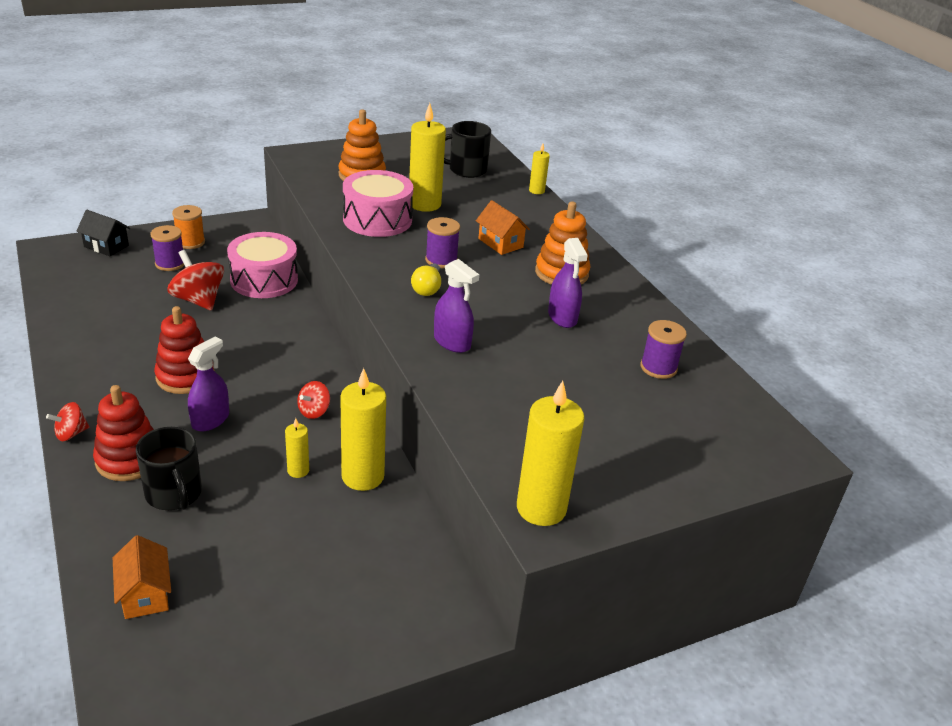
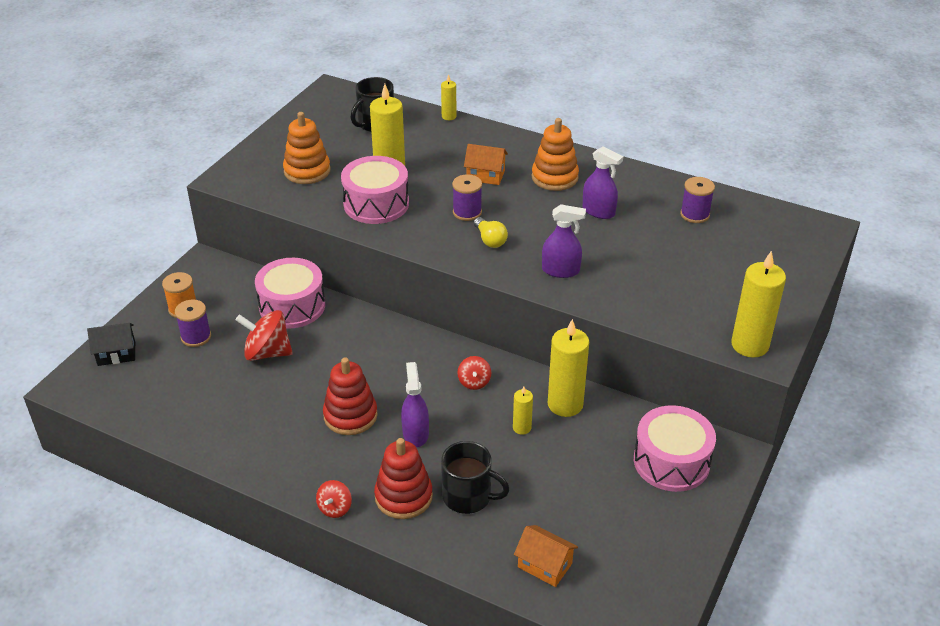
camera: 35 degrees left, 5 degrees up
none -> pink drum [634,405,716,492]

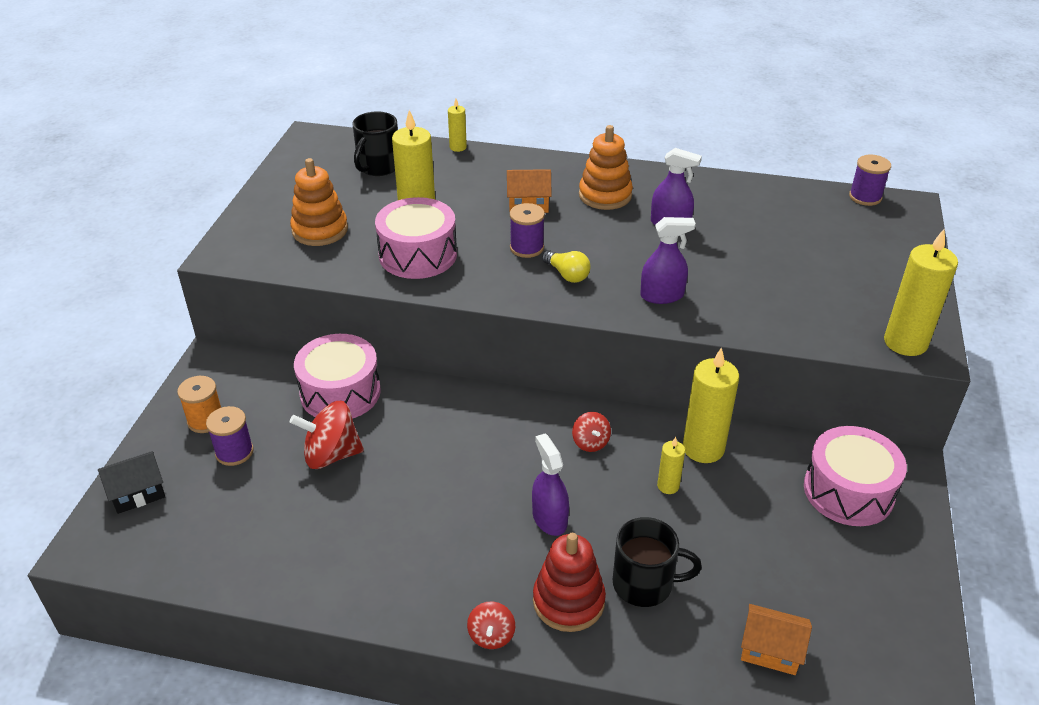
camera: 15 degrees left, 0 degrees up
red stacking toy [323,357,378,435] -> none
purple spool [680,177,715,223] -> purple spool moved to [849,155,891,206]

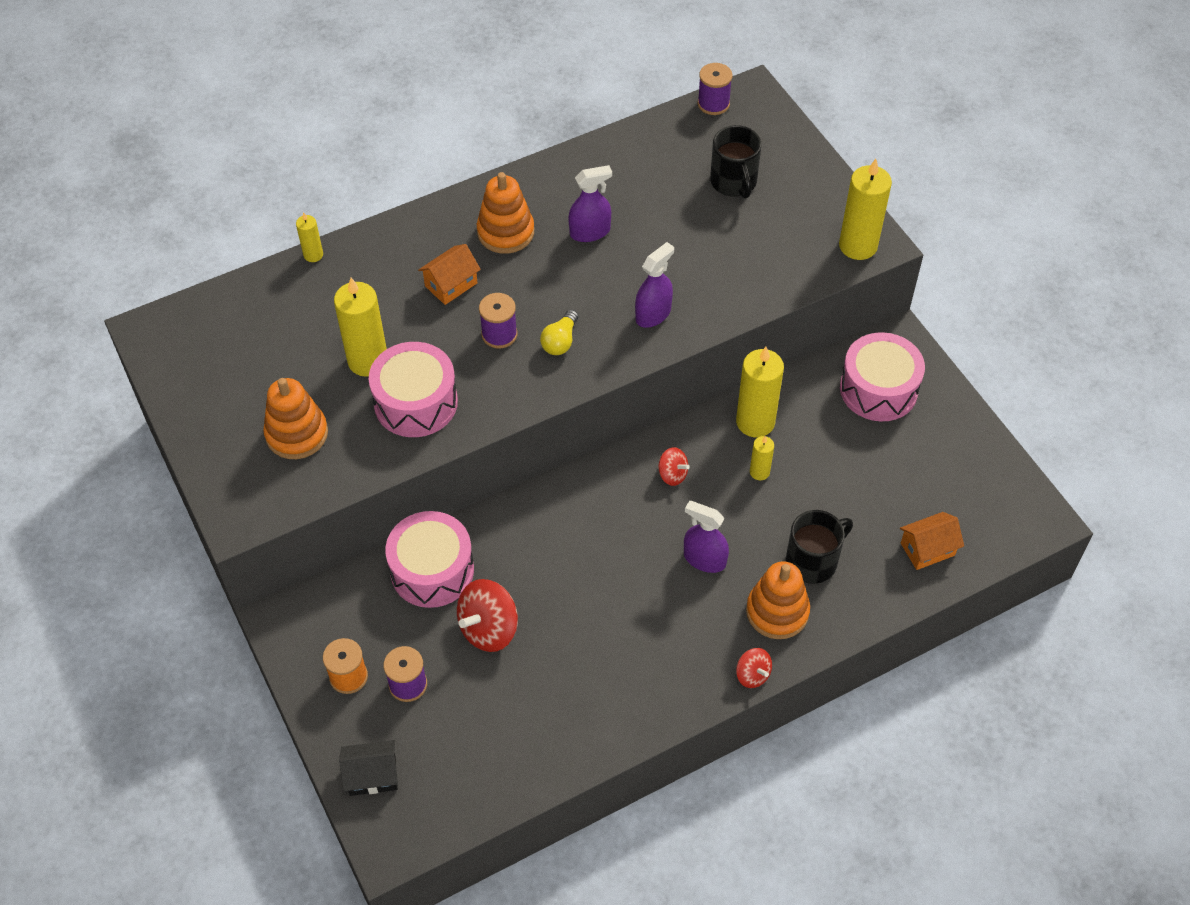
camera: 40 degrees left, 15 degrees up
black house [98,451,165,514] -> black house turned 60 degrees clockwise [339,740,398,796]
black mug [353,111,398,176] -> black mug moved to [710,125,761,198]
red stacking toy [533,533,606,632] -> orange stacking toy [746,561,810,639]
yellow light bulb [542,250,591,283] -> yellow light bulb turned 105 degrees clockwise [540,310,578,355]

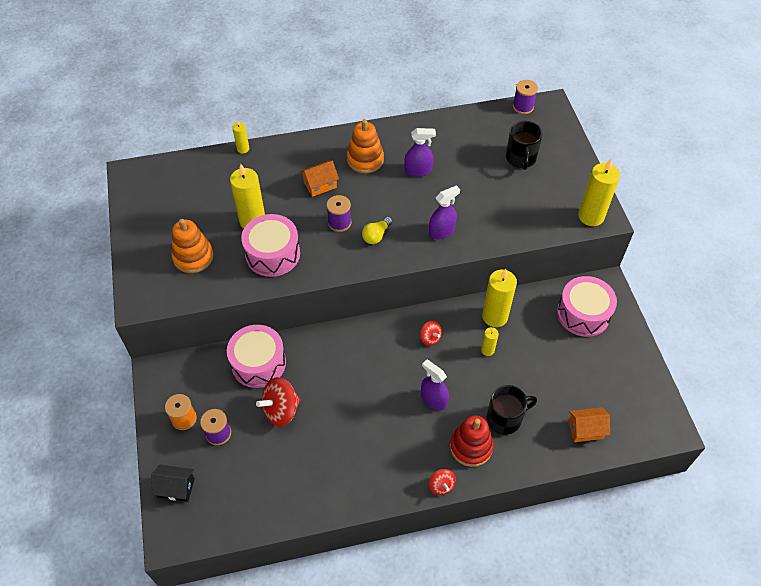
camera: 15 degrees right, 0 degrees up
orange stacking toy [746,561,810,639] -> red stacking toy [450,415,494,467]

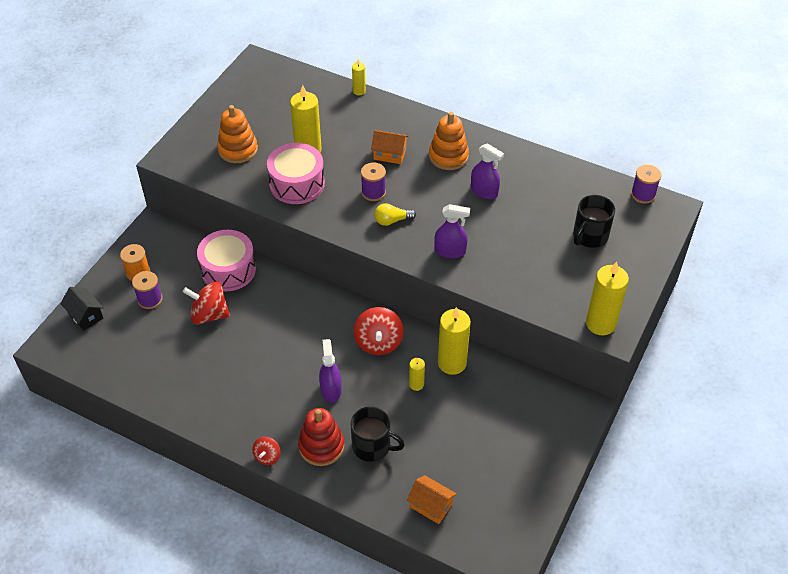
camera: 40 degrees right, 5 degrees down
red spinning top [420,321,442,346] -> red spinning top [354,307,404,355], size x1.79
pink drum [557,276,617,337] -> none

